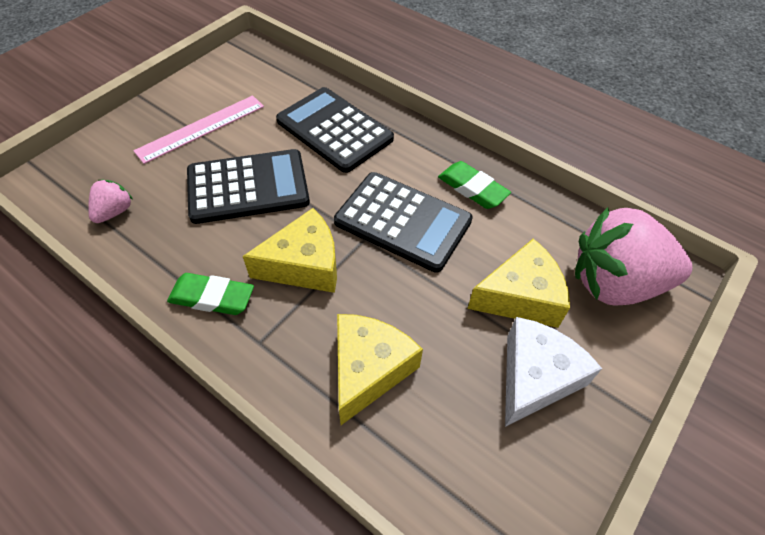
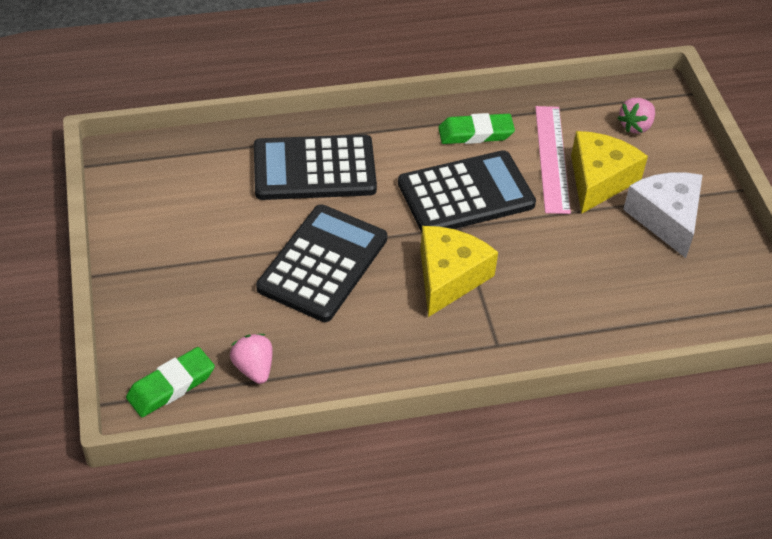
camera: 50 degrees left, 5 degrees down
pink ruler [133,95,264,164] -> pink ruler moved to [535,106,571,214]
green eraser [167,273,254,315] -> green eraser moved to [126,347,215,417]
yellow cheese [337,314,423,425] -> none
pink strawberry [575,207,692,306] -> pink strawberry [618,98,655,134], size x0.44

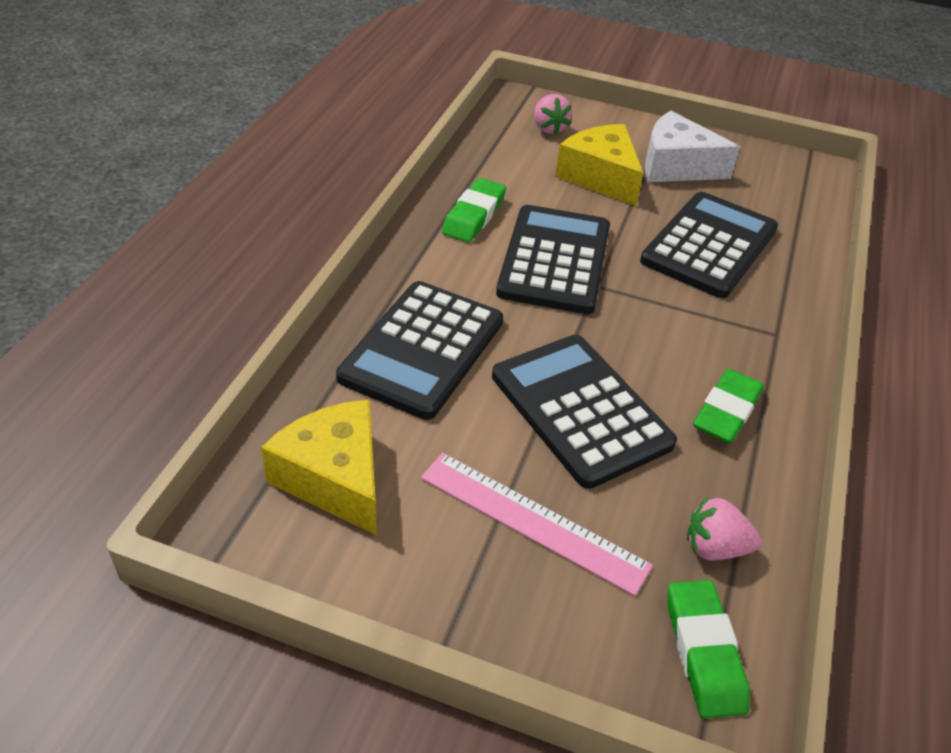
camera: 60 degrees left, 5 degrees down
yellow cheese [420,226,498,317] -> yellow cheese moved to [261,400,376,535]
pink ruler [535,106,571,214] -> pink ruler moved to [421,453,653,596]
none -> black calculator [640,192,778,298]
none -> green eraser [693,369,764,444]

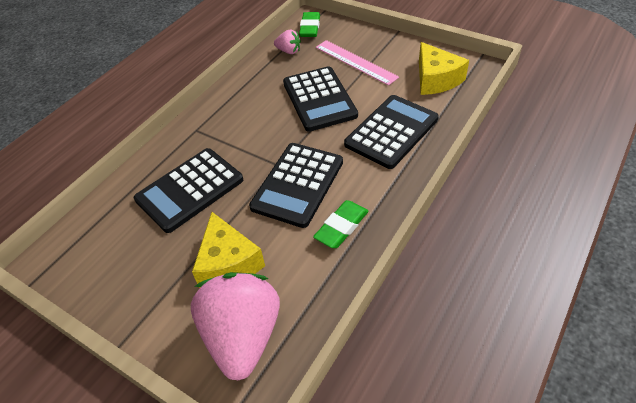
camera: 160 degrees left, 5 degrees up
pink strawberry [534,94,572,135] -> pink strawberry [191,272,280,381], size x2.27
white cheese [645,111,740,182] -> none
green eraser [693,369,764,444] -> none

